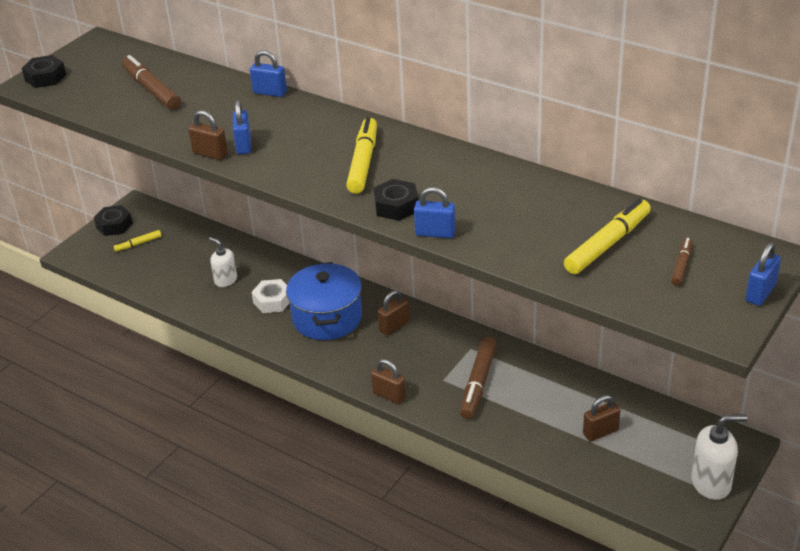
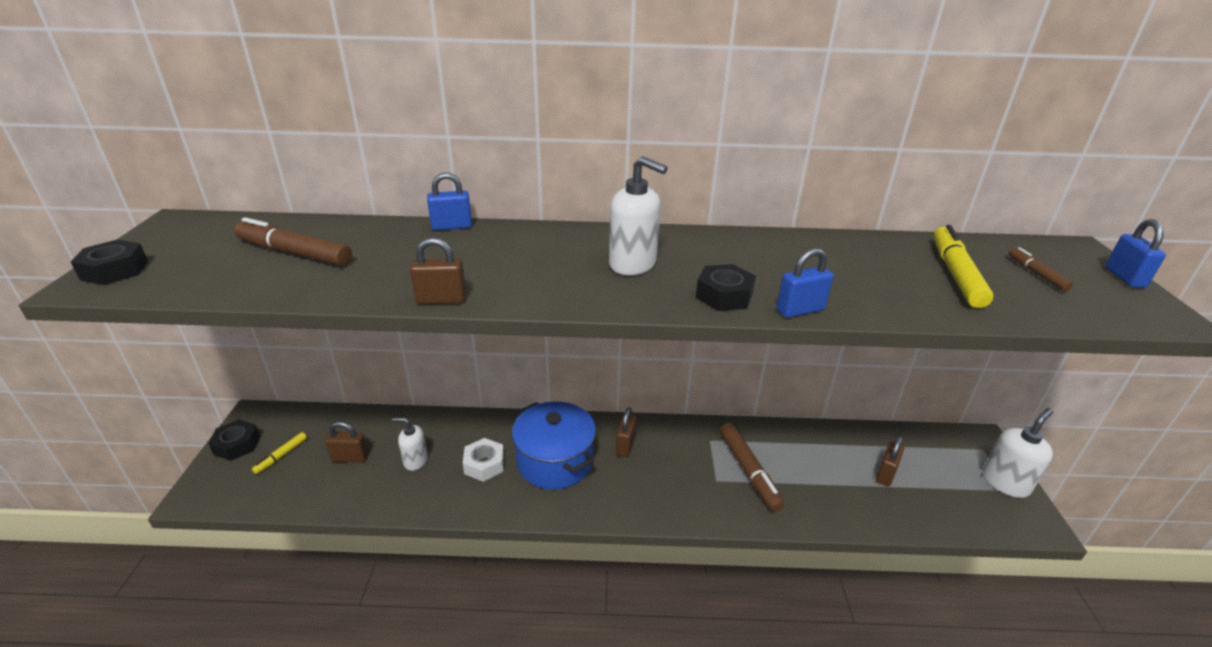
camera: 35 degrees left, 5 degrees down
blue padlock [233,100,251,154] -> none
yellow marker [346,117,377,194] -> white soap dispenser [609,156,668,275]
brown padlock [371,359,406,404] -> brown padlock moved to [325,421,368,463]

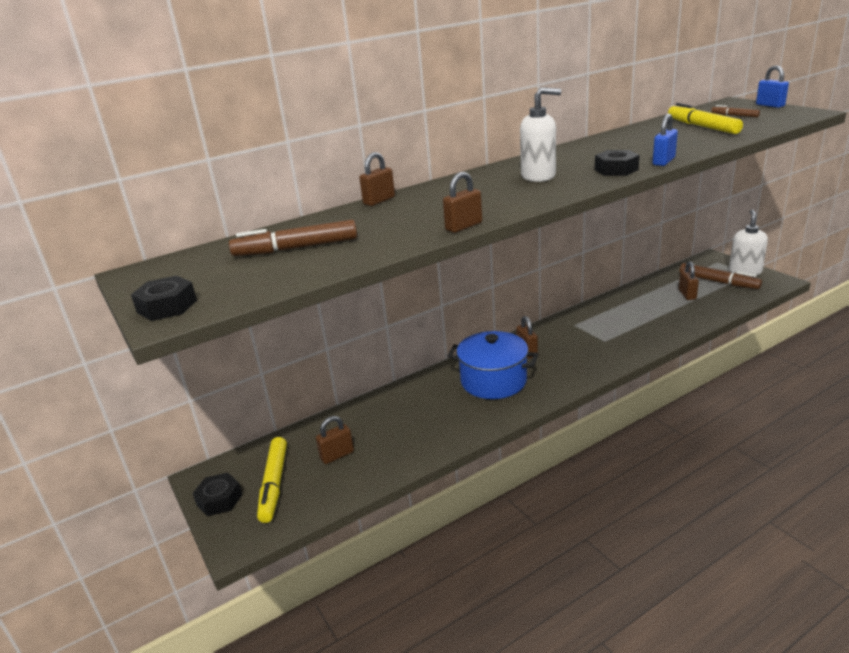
camera: 30 degrees left, 5 degrees down
yellow marker [252,432,307,474] -> yellow marker [257,437,287,523], size x1.89
white soap dispenser [392,418,428,471] -> none
blue padlock [427,172,472,231] -> brown padlock [359,152,395,206]
white nut [463,438,504,482] -> none
brown marker [720,422,784,512] -> brown marker moved to [679,263,762,289]

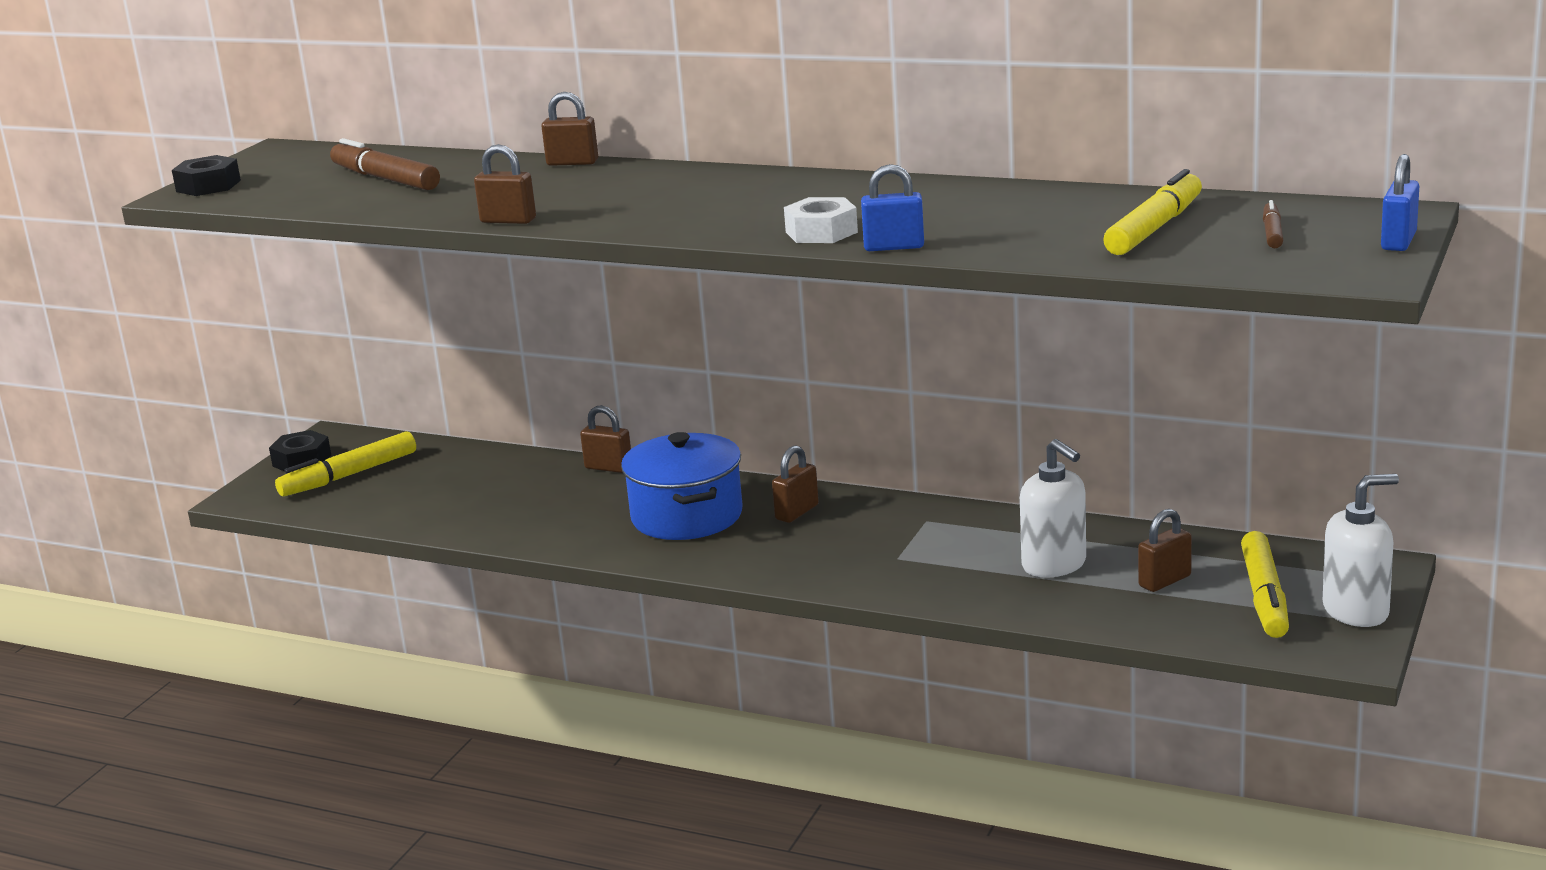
camera: 55 degrees right, 5 degrees down
brown padlock [316,416,354,464] -> brown padlock moved to [580,405,631,473]
white soap dispenser [520,87,561,182] -> white soap dispenser moved to [1020,439,1086,578]
black nut [595,150,639,176] -> white nut [784,197,858,243]
brown marker [679,263,762,289] -> yellow marker [1241,531,1289,638]

